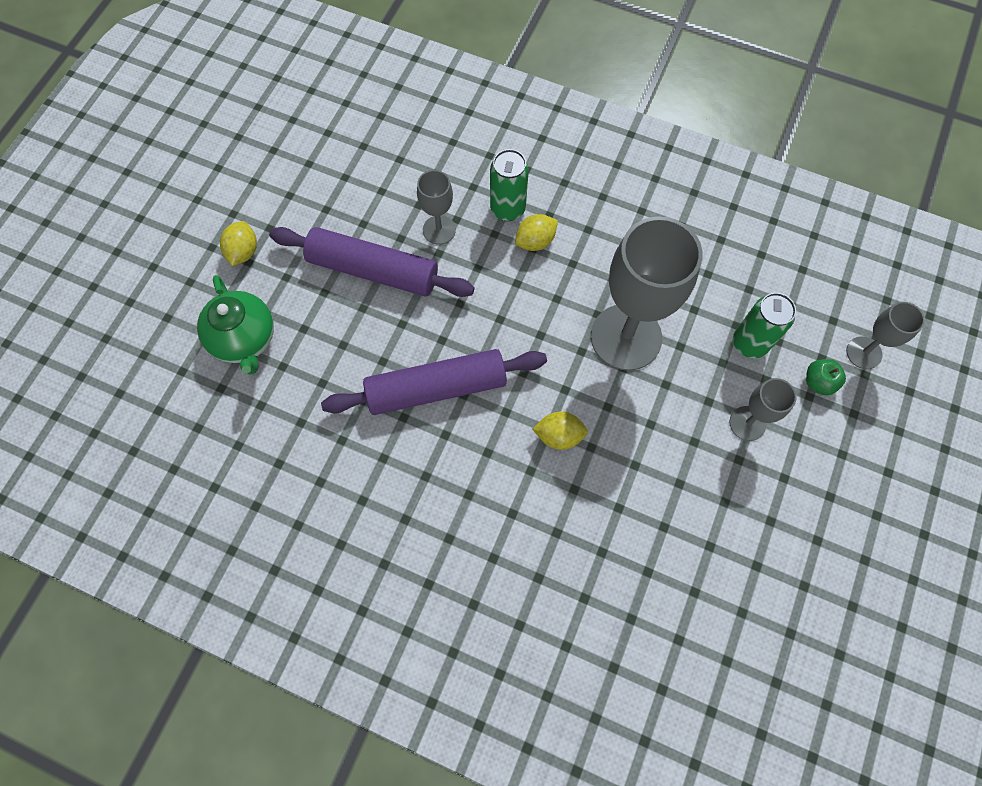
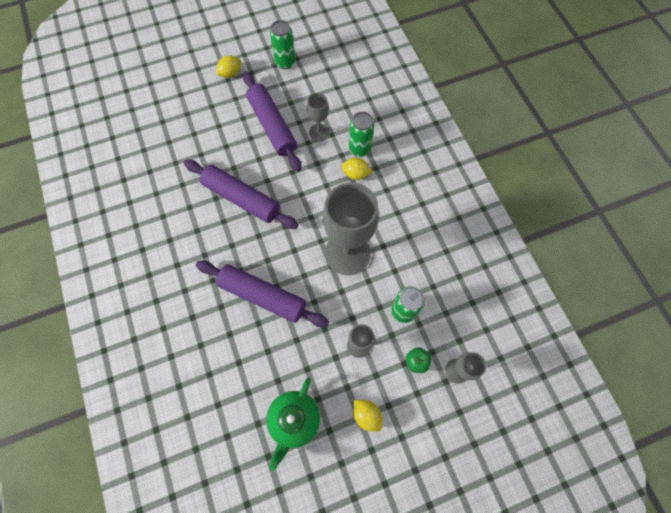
camera: 45 degrees right, 0 degrees up
green teapot [197,275,274,375] -> green teapot moved to [266,377,320,471]
yellow lemon [532,411,588,450] -> yellow lemon moved to [353,400,382,432]
none -> purple rolling pin [196,261,329,327]
none -> green can [270,20,295,69]

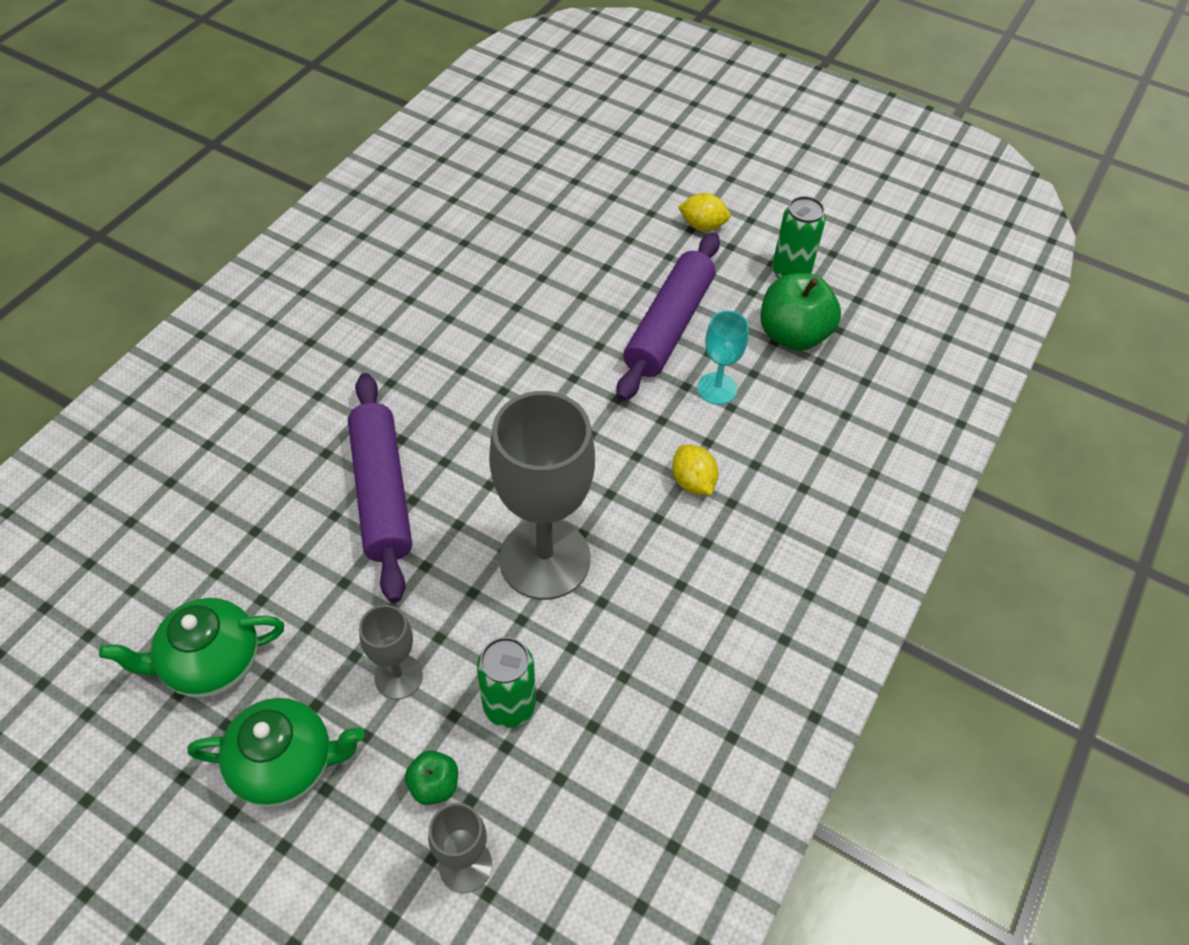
camera: 50 degrees right, 15 degrees down
purple rolling pin [184,160,298,229] -> none
grey goblet [307,93,329,141] -> turquoise goblet [697,310,749,405]
green can [349,112,374,157] -> none
yellow lemon [353,400,382,432] -> green teapot [187,698,365,807]
none -> green apple [760,273,841,351]

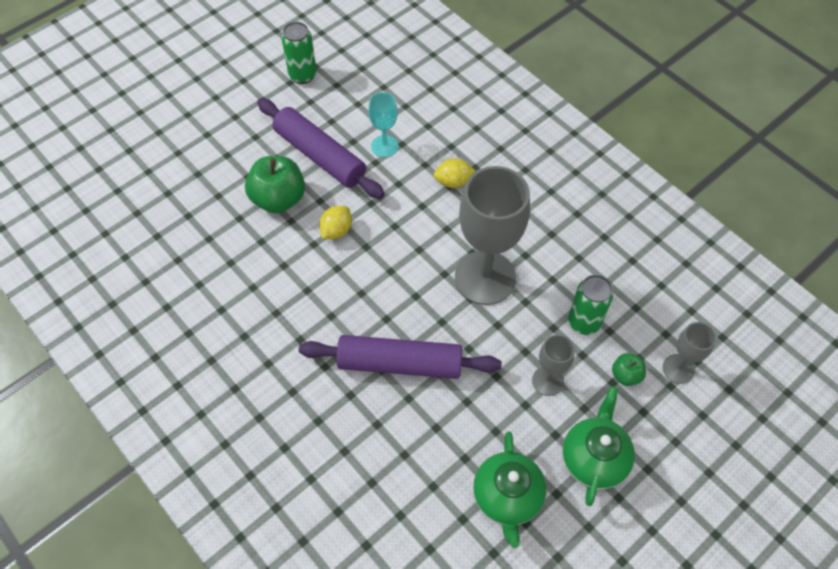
camera: 70 degrees left, 5 degrees up
yellow lemon [678,193,730,231] -> yellow lemon moved to [319,206,352,239]
green apple [760,273,841,351] -> green apple moved to [245,156,305,213]

